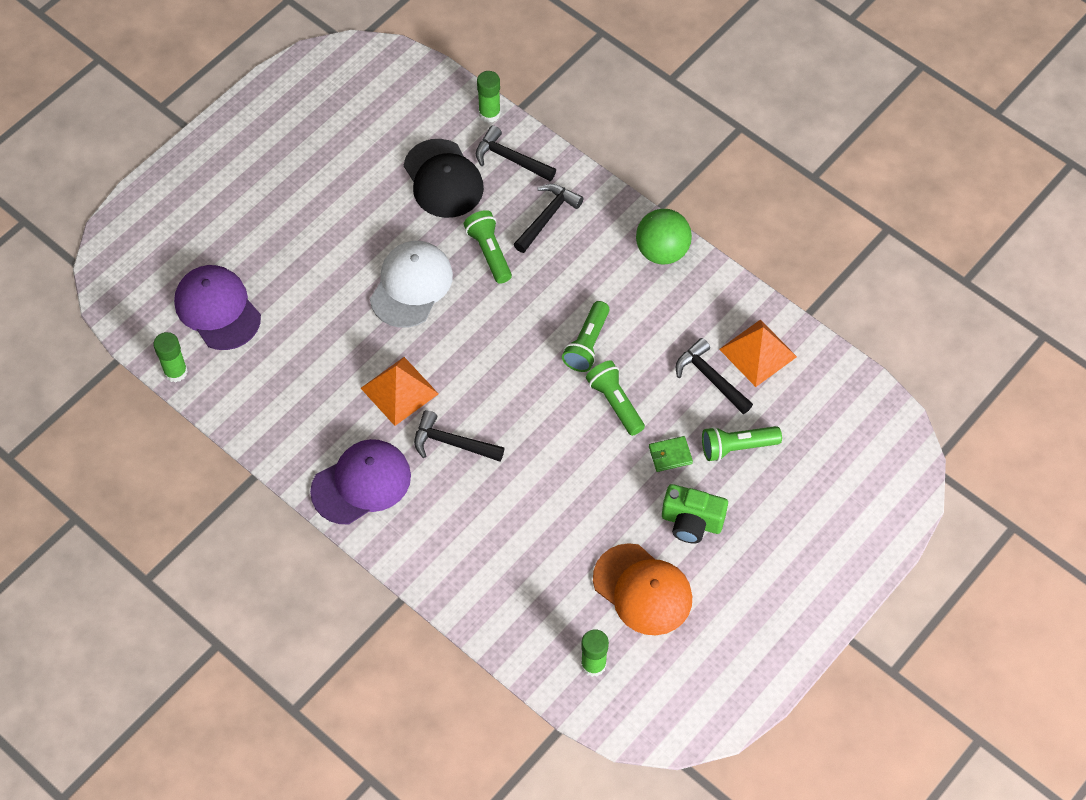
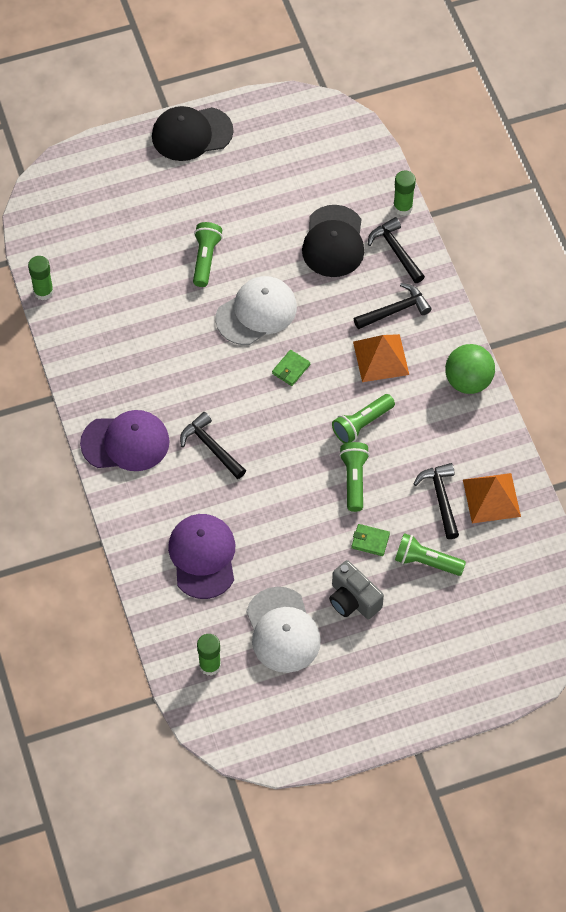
camera: 30 degrees right, 0 degrees up
purple cap [174,265,261,350] -> purple cap moved to [168,514,235,599]
orange pyramid [361,357,439,426] -> orange pyramid moved to [353,334,409,382]
green flashlight [464,210,512,284] -> green flashlight moved to [193,222,223,287]
orange cap [593,543,692,635] -> white cap [246,587,321,673]
green camera [662,484,728,543] -> grey camera [329,560,384,619]
none -> black cap [152,106,233,161]
none -> green wallet [272,350,310,386]

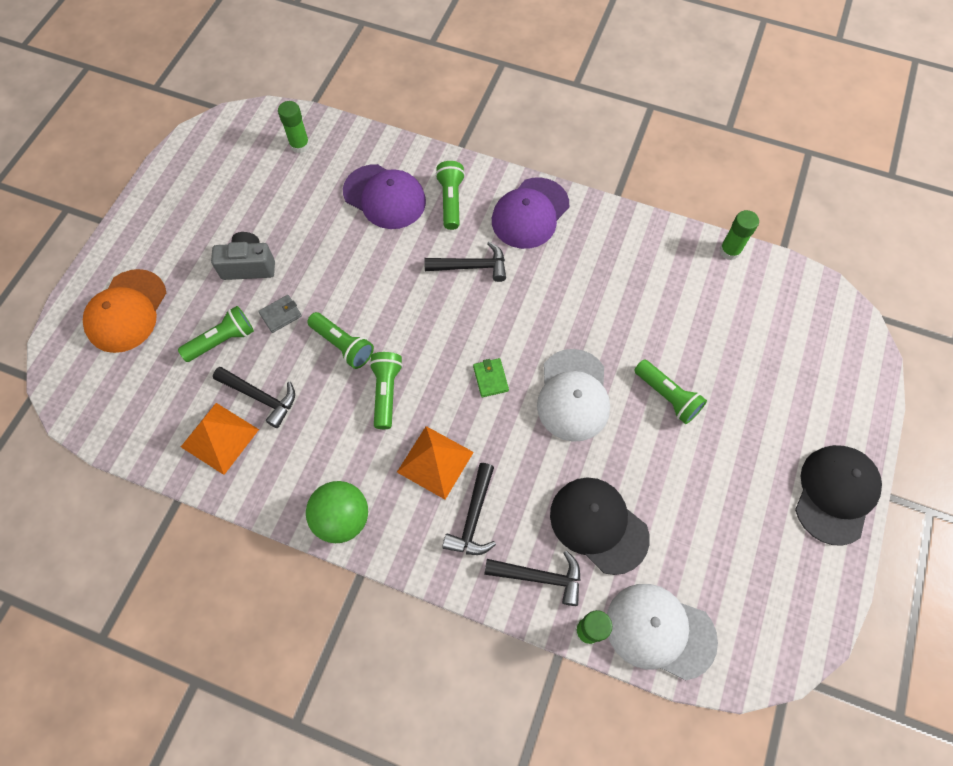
camera: 130 degrees right, 5 degrees up
white cap [246,587,321,673] -> white cap moved to [607,584,718,680]
green wallet [351,524,390,556] -> grey wallet [258,295,302,333]
none -> orange cap [83,269,166,353]
none -> green flashlight [435,161,465,230]

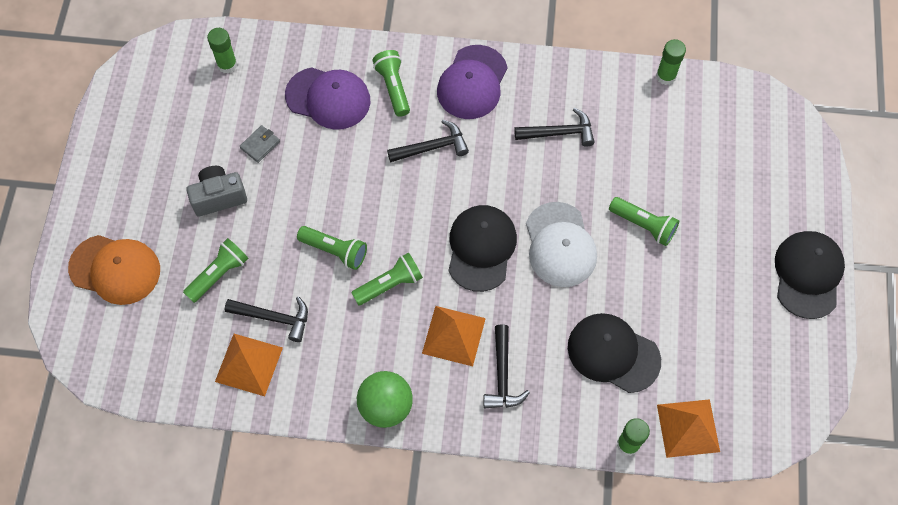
camera: 15 degrees left, 0 degrees up
orange cap [83,269,166,353] -> orange cap turned 75 degrees counterclockwise [68,235,160,305]
grey wallet [258,295,302,333] -> grey wallet moved to [240,125,280,163]
green flashlight [369,352,403,429] -> green flashlight turned 75 degrees clockwise [351,252,423,305]
green wallet [473,358,509,397] -> black cap [448,205,517,292]
black hammer [484,551,581,606] -> black hammer moved to [514,108,595,147]
white cap [607,584,718,680] -> orange pyramid [657,399,720,458]

